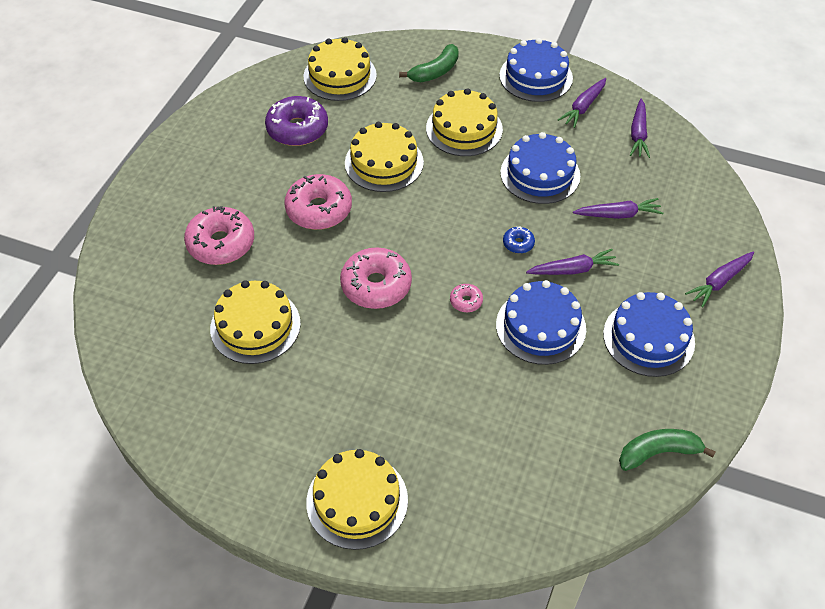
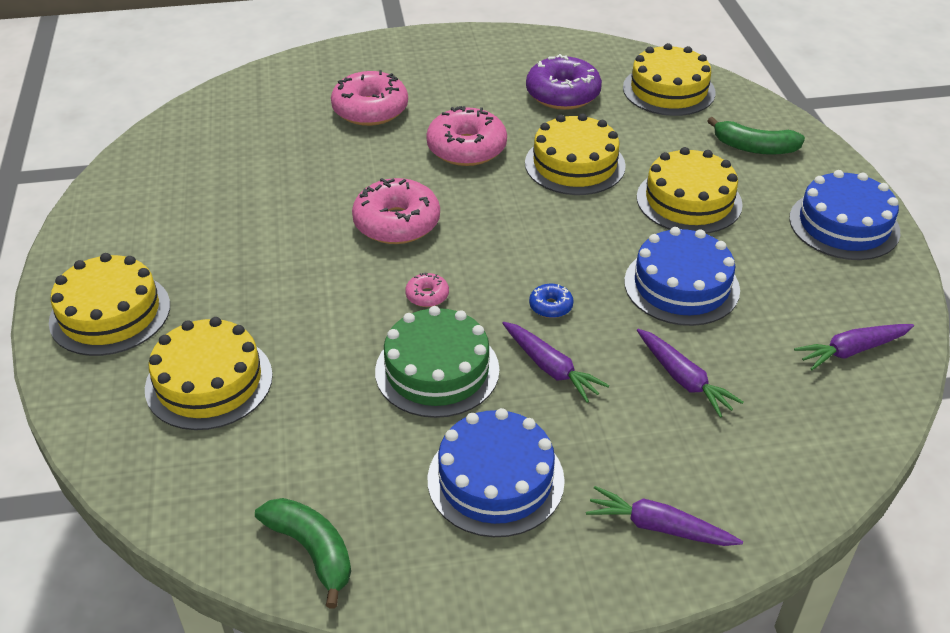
camera: 60 degrees right, 10 degrees down
yellow cake [210,280,301,364] -> yellow cake moved to [145,317,273,430]
blue cake [496,280,586,365] -> green cake [375,306,500,418]
purple carrot [558,78,606,128] -> none

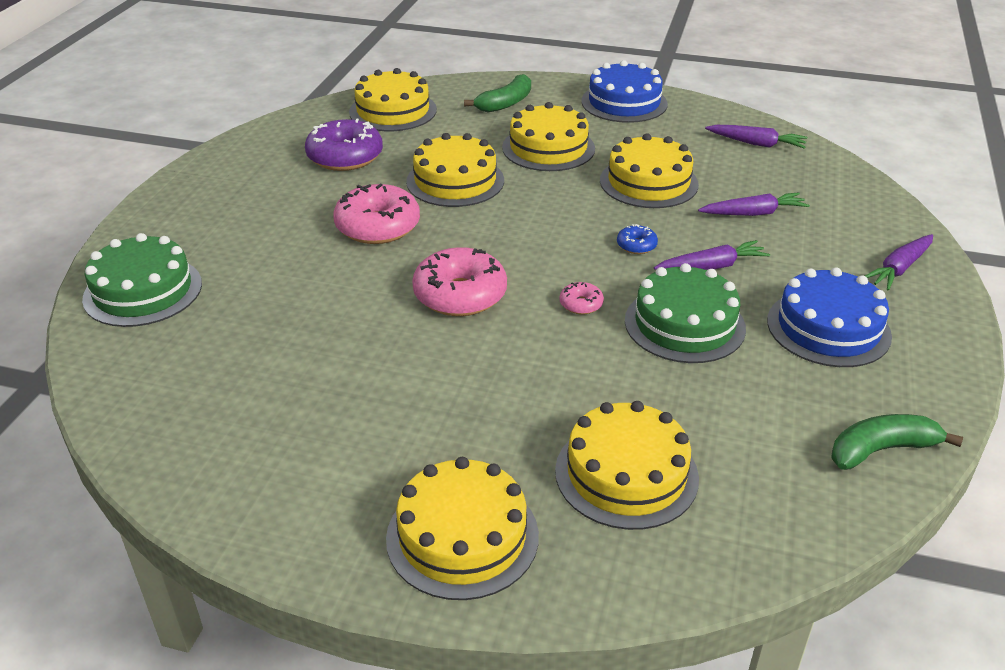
camera: 65 degrees left, 5 degrees down
pink donut [331,70,408,126] -> none
blue cake [624,227,740,326] -> yellow cake [600,133,699,208]
purple carrot [794,324,914,370] -> purple carrot turned 75 degrees counterclockwise [705,125,807,149]
none -> green cake [82,233,202,327]

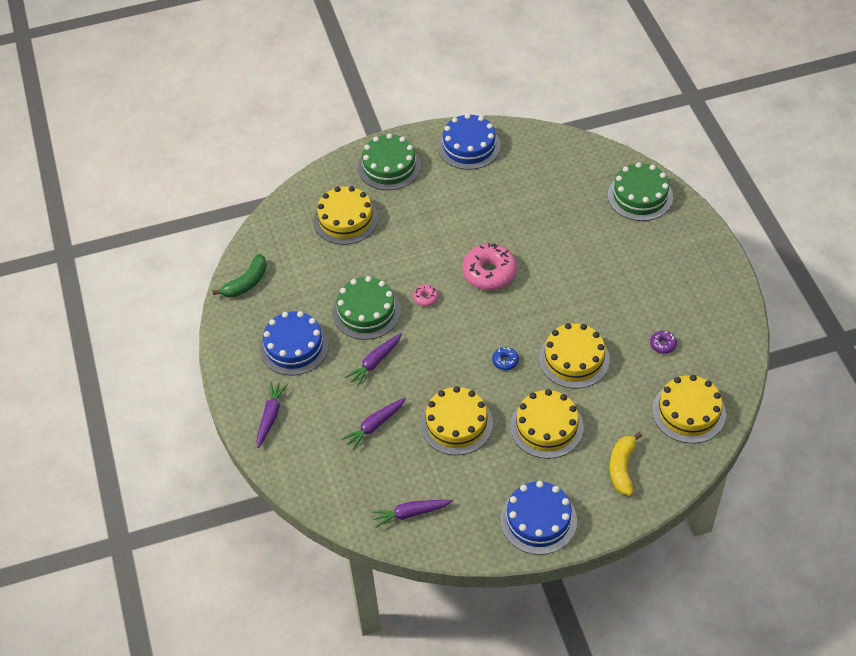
camera: 150 degrees right, 15 degrees up
purple donut [305,119,383,171] -> purple donut [650,331,677,354], size x0.46
pink donut [333,183,420,244] -> none
yellow cake [386,457,539,600] -> green cake [358,133,421,190]
green banana [464,74,531,112] -> yellow banana [610,432,642,496]
blue donut [617,224,658,254] -> blue donut moved to [492,347,519,370]
none -> blue cake [438,114,501,170]

